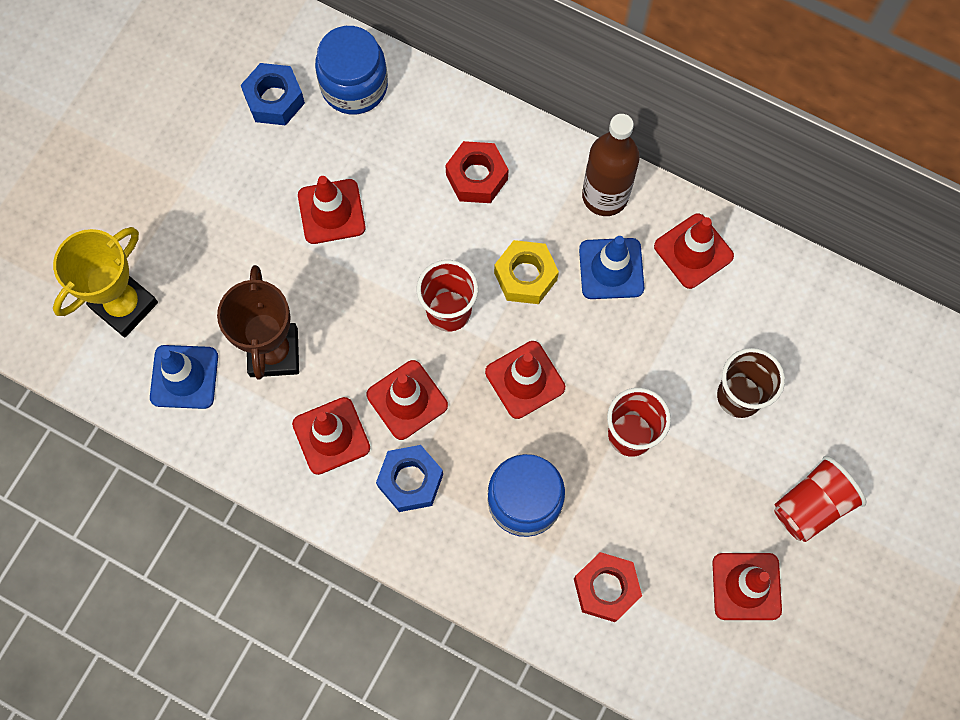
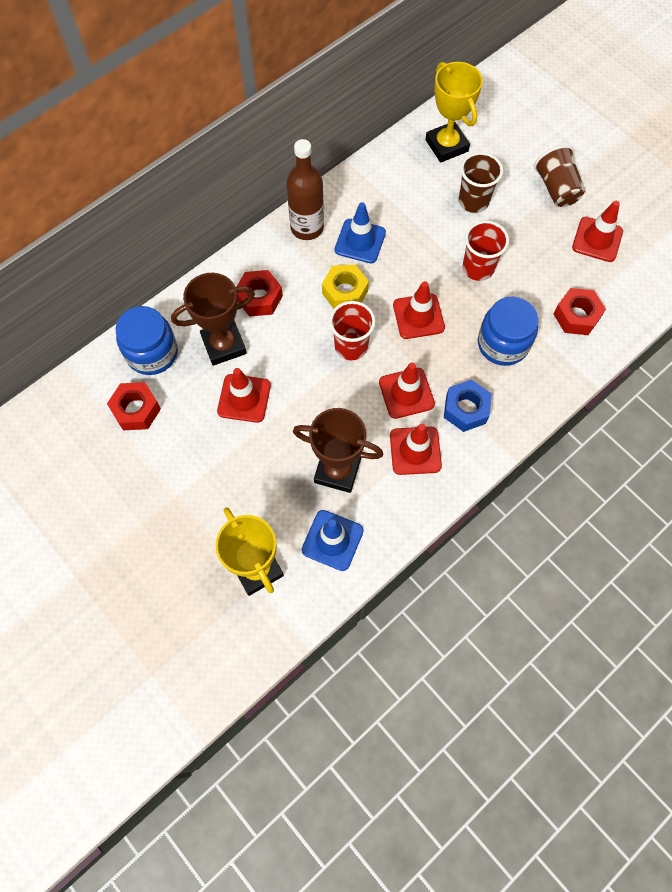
camera: 70 degrees left, 5 degrees down
blue nut [241,63,305,126] -> red nut [107,382,161,430]
red traffic cone [654,214,734,289] -> none
red cup [774,456,867,542] -> brown cup [534,145,585,207]
none -> brown trophy [171,273,255,366]
none -> yellow trophy [425,62,483,162]

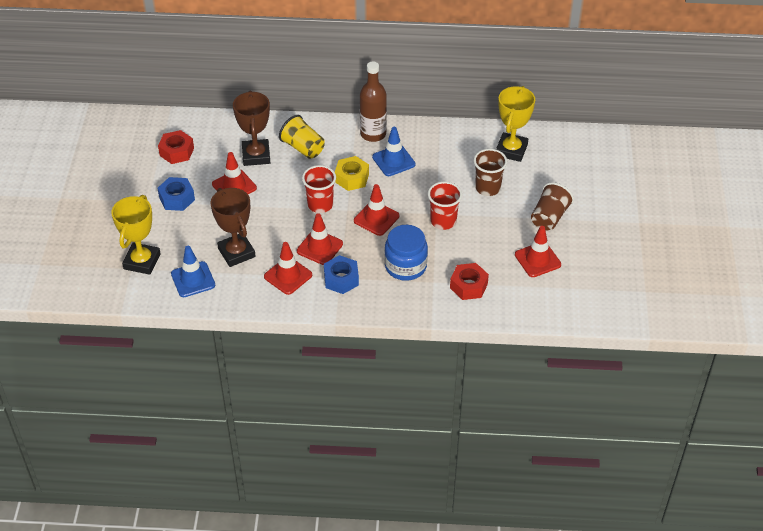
camera: 45 degrees right, 20 degrees down
blue jar [116,306,178,375] -> none
brown trophy [171,273,255,366] -> brown trophy turned 60 degrees clockwise [233,90,270,166]
red nut [237,270,283,317] -> yellow cup [279,115,325,159]
none -> blue nut [157,177,195,211]

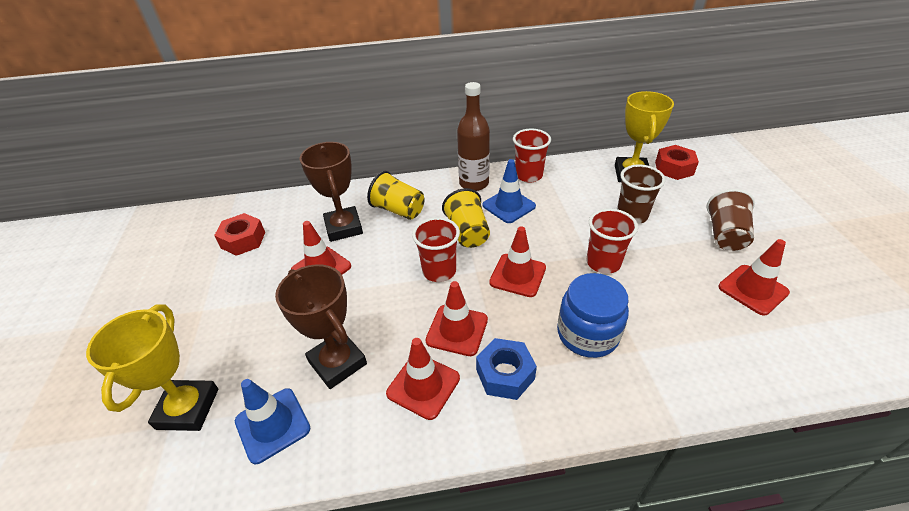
camera: 10 degrees left, 5 degrees down
blue nut [157,177,195,211] -> none
yellow nut [335,156,369,191] -> yellow cup [442,188,490,248]
red nut [450,263,489,300] -> red nut moved to [655,145,699,180]
none -> red cup [513,129,551,183]

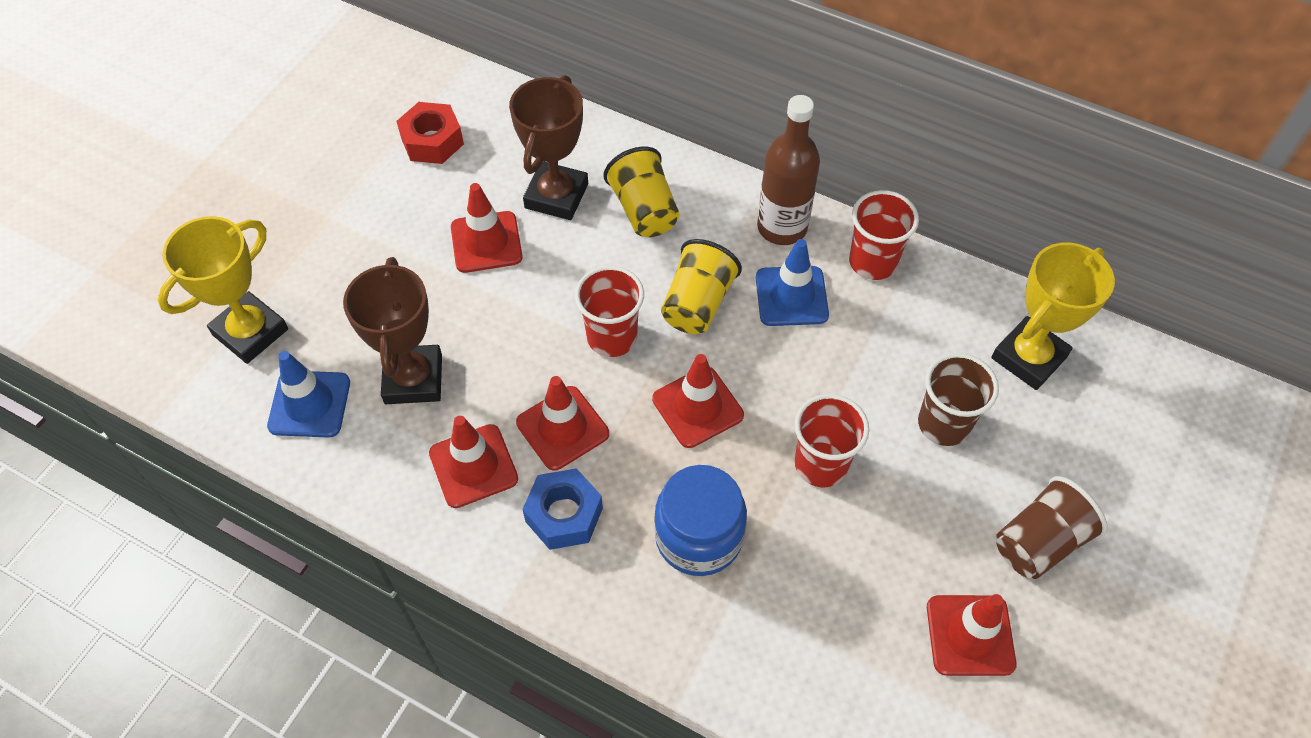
camera: 35 degrees right, 15 degrees up
red nut [655,145,699,180] -> none

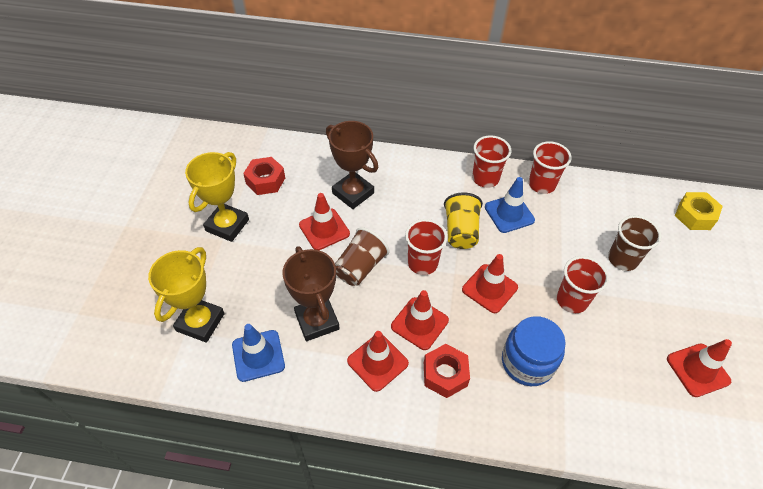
camera: 20 degrees left, 5 degrees down
brown trophy [509,75,588,220] -> brown trophy turned 45 degrees counterclockwise [326,121,378,209]
blue nut [522,468,603,550] -> red nut [424,344,470,398]
yellow cup [604,146,679,237] -> none
brown bottle [757,95,820,245] -> red cup [472,135,511,188]
yellow trophy [991,243,1115,390] -> yellow trophy moved to [185,152,249,242]
brown cup [996,476,1108,579] -> brown cup moved to [335,227,390,286]
none -> yellow nut [675,192,723,230]

